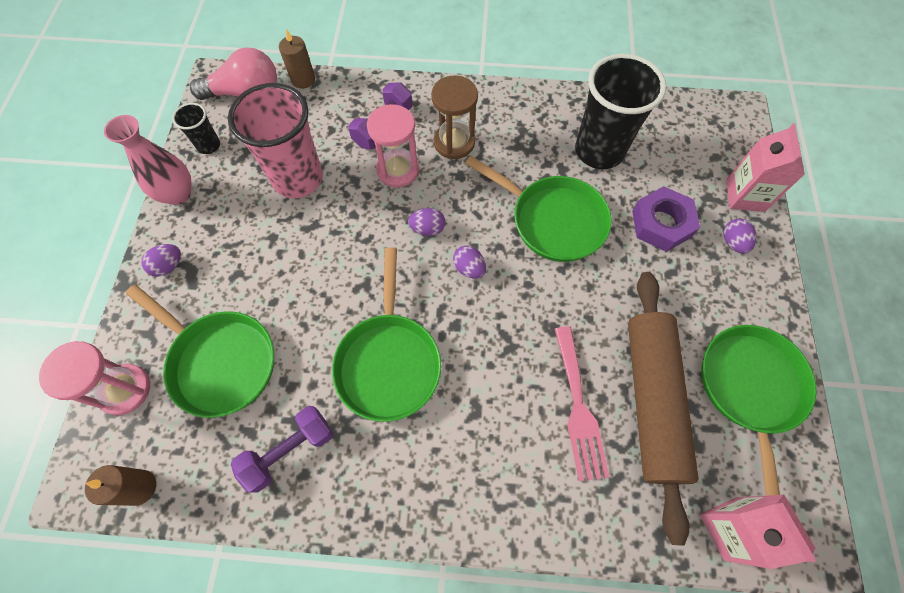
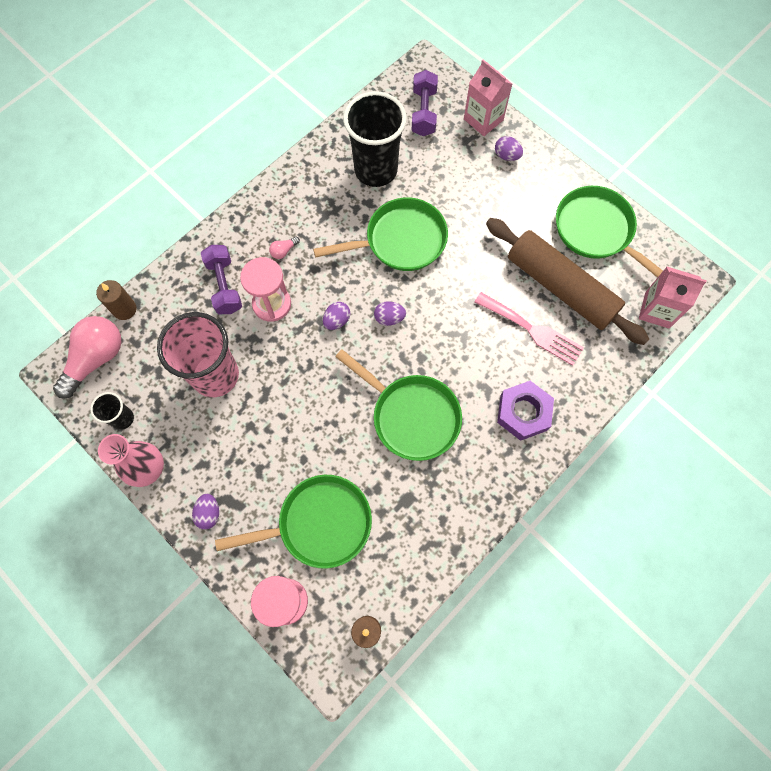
camera: 50 degrees left, 5 degrees up
purple dumbbell [231,406,333,493] -> purple dumbbell moved to [412,70,438,136]
brown hourglass [431,75,478,159] -> pink light bulb [269,237,300,259]
purple nut [632,186,700,252] -> purple nut moved to [497,381,554,441]

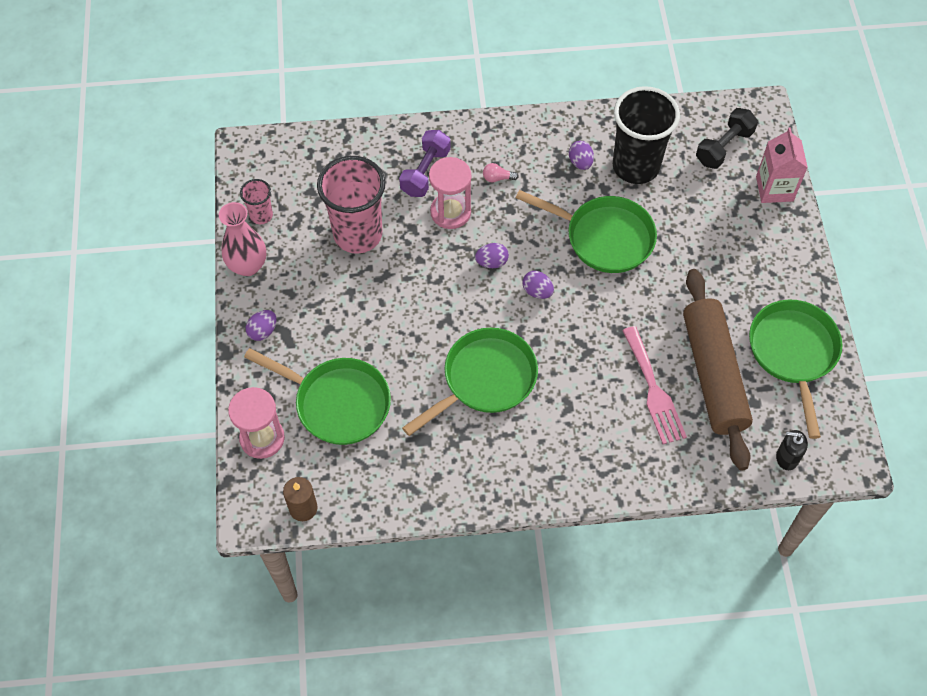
camera: 40 degrees right, 10 degrees down
pink light bulb [53,316,121,399] -> none
black cup [90,392,134,430] -> pink cup [240,179,273,224]
brown candle [96,280,136,320] -> none
green pan [335,349,462,461] -> green pan turned 120 degrees counterclockwise [402,328,538,436]
purple dumbbell [412,70,438,136] -> black dumbbell [696,108,758,169]
purple egg [495,136,523,161] -> purple egg moved to [569,141,594,170]
purple nut [497,381,554,441] -> none
pink carton [639,267,707,329] -> black soap dispenser [776,430,808,470]

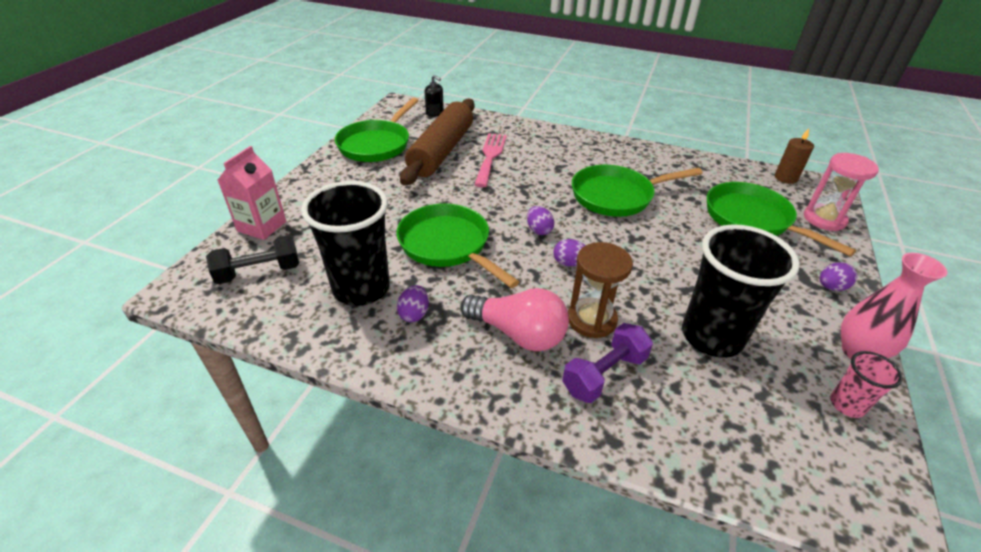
camera: 155 degrees left, 20 degrees down
pink cup [317,156,385,254] -> black cup [682,224,800,358]
pink hourglass [429,157,472,229] -> brown hourglass [568,242,633,338]
pink light bulb [483,163,519,182] -> pink light bulb [460,288,569,351], size x2.46

